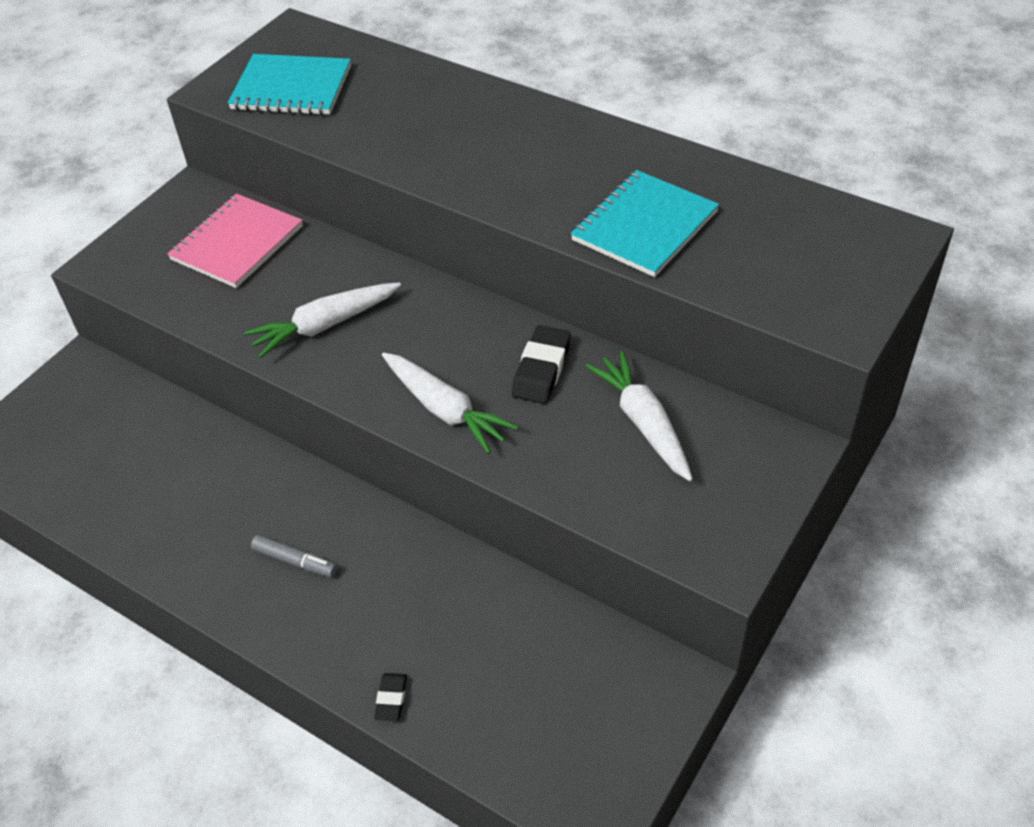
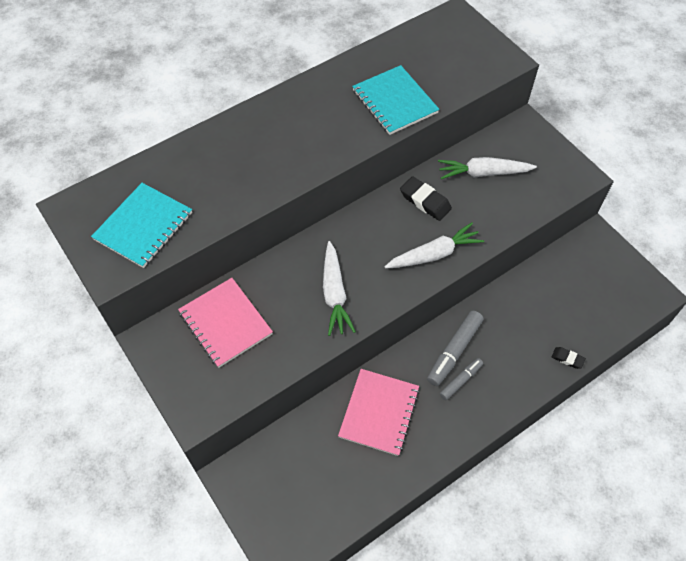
camera: 70 degrees left, 10 degrees up
none -> pink notebook [338,369,420,456]
none -> grey marker [427,311,483,386]

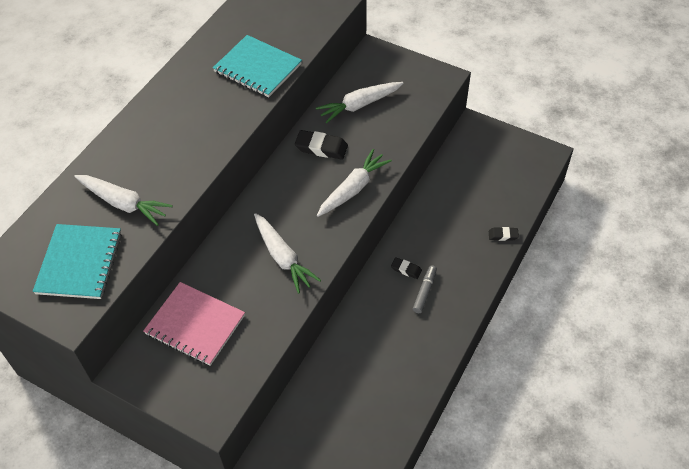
camera: 25 degrees left, 5 degrees down
pink notebook [338,369,420,456] -> none
grey marker [427,311,483,386] -> black eraser [391,257,422,279]
none -> white carrot [74,175,173,226]

